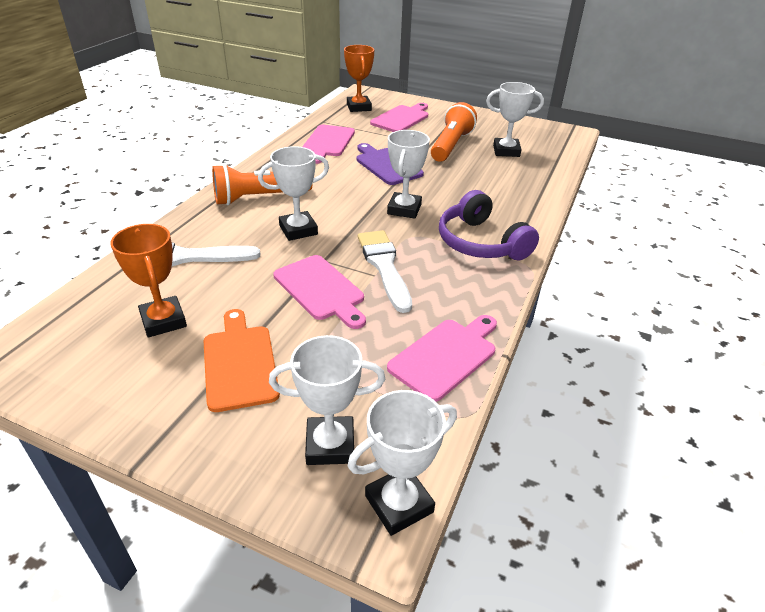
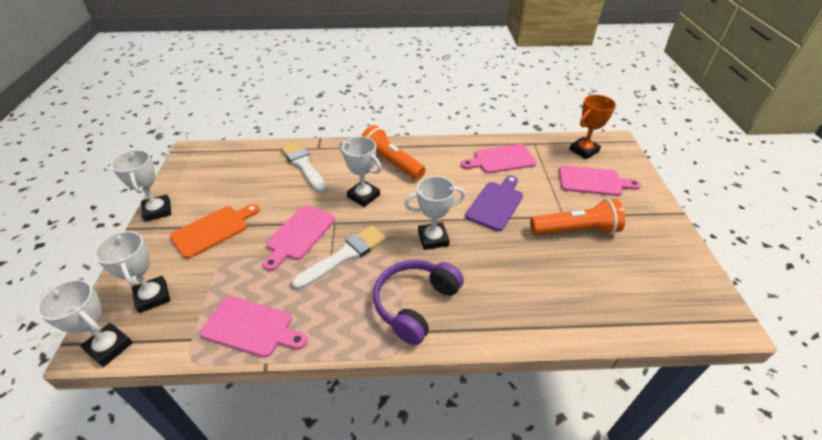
camera: 65 degrees right, 5 degrees up
orange trophy [110,224,187,338] -> none
white trophy [486,82,544,157] -> white trophy moved to [111,150,171,222]

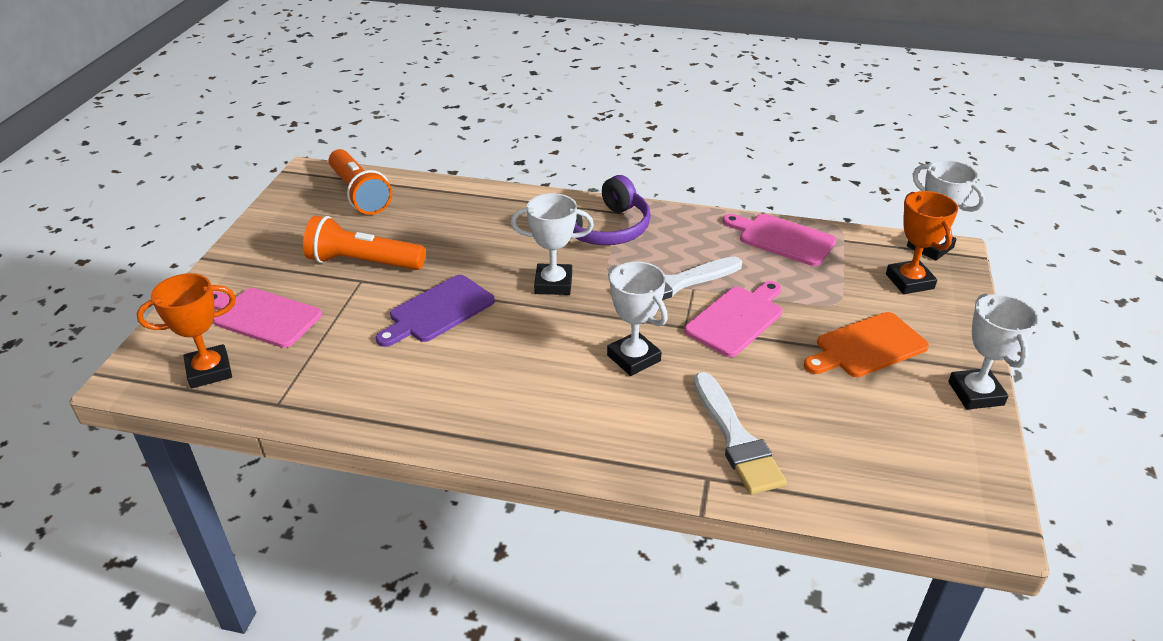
camera: 165 degrees left, 5 degrees down
white trophy [94,231,170,313] -> orange trophy [886,191,958,294]
orange flashlight [361,125,426,180] -> orange flashlight moved to [329,149,392,215]
pink cutting board [461,144,536,174] -> none

